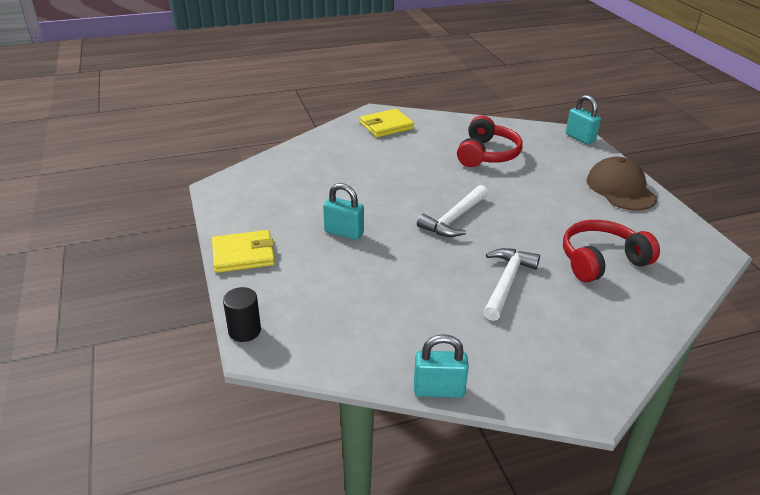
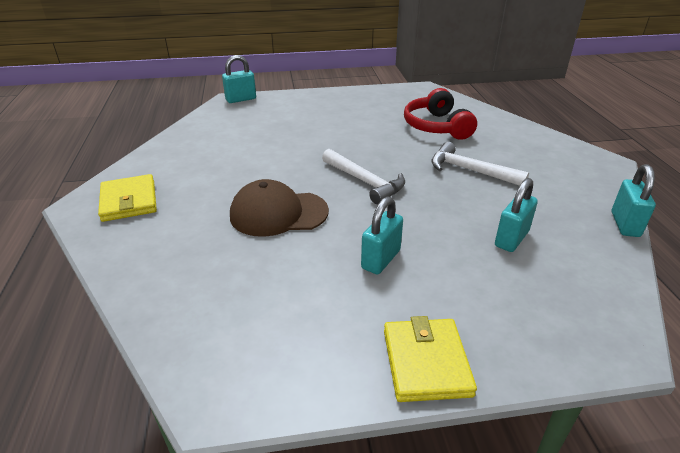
camera: 80 degrees left, 0 degrees up
black cylinder [223,287,261,342] -> none
red headphones [457,116,523,167] -> none
brown cap [587,157,657,211] -> brown cap moved to [230,179,329,237]
none -> turquoise padlock [495,178,538,252]

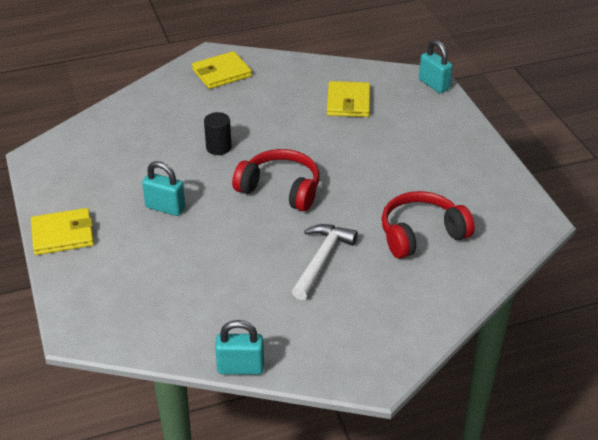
camera: 80 degrees right, 5 degrees up
brown cap [230,179,329,237] -> black cylinder [204,112,232,155]
white hammer [322,149,405,204] -> red headphones [232,149,319,211]
turquoise padlock [495,178,538,252] -> none
none -> yellow wallet [327,81,370,117]

